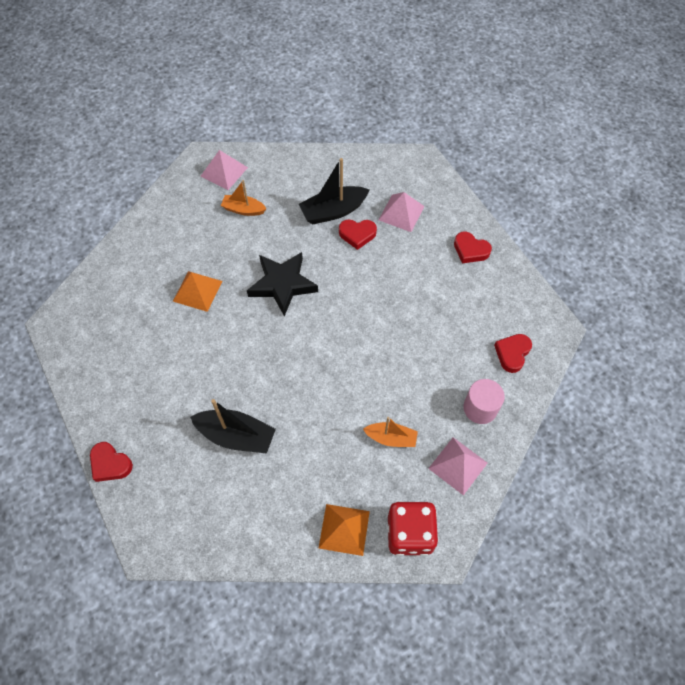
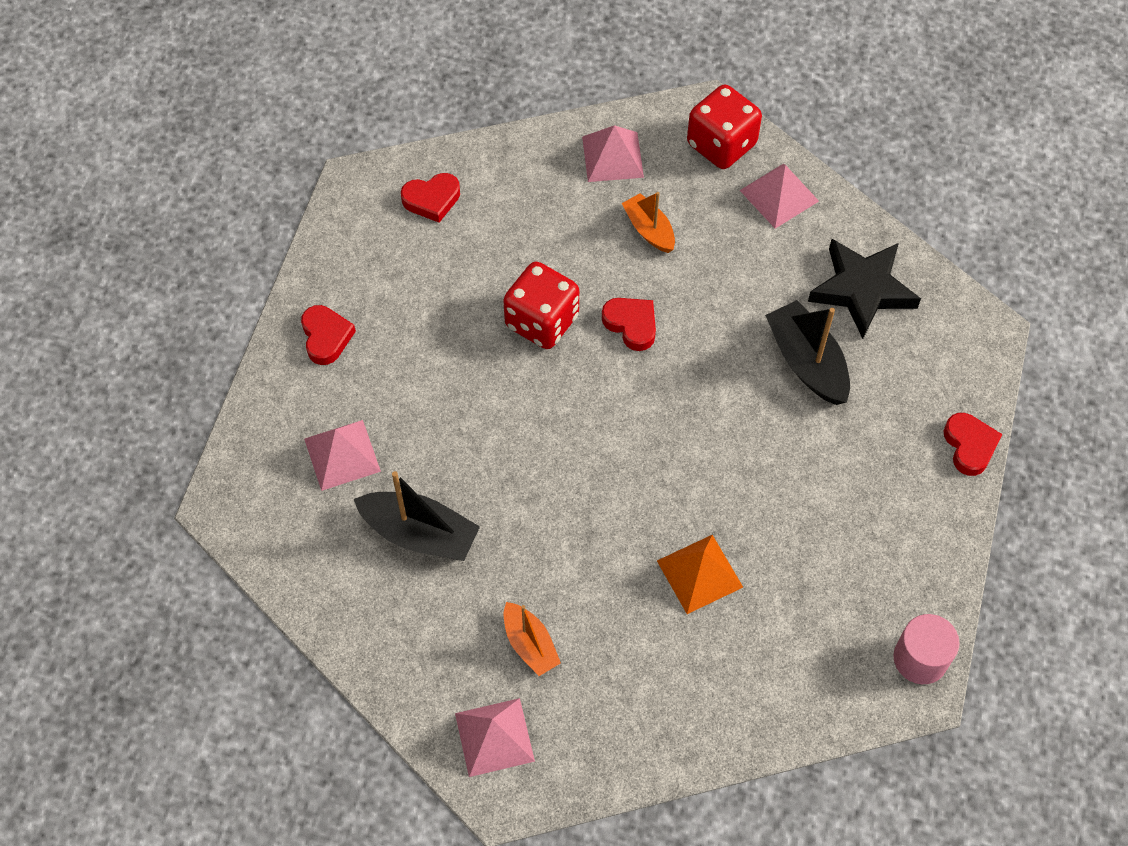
camera: 135 degrees left, 0 degrees up
black star [247,252,318,316] -> black star moved to [808,239,921,339]
orange pyramid [319,504,370,556] -> pink pyramid [740,163,819,229]
red heart [339,219,377,250] -> red heart moved to [602,298,656,351]
pink cylinder [464,379,505,424] -> pink cylinder moved to [893,614,960,684]
none -> red dice [503,262,579,349]

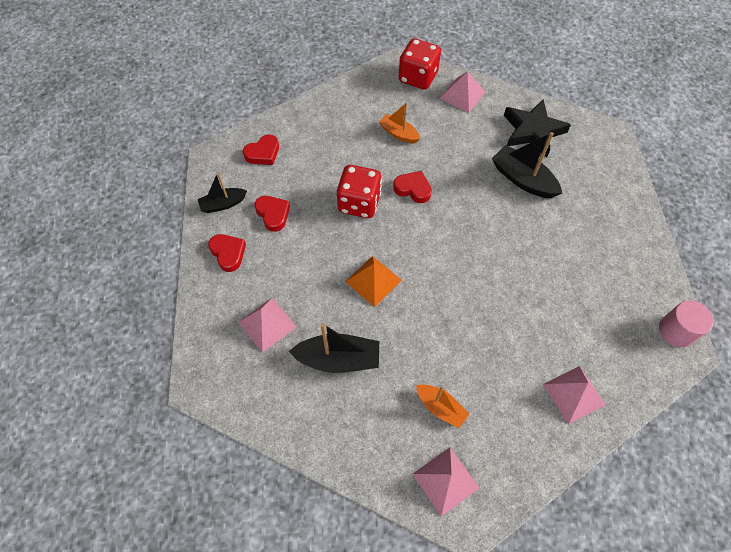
camera: 20 degrees left, 0 degrees up
pink pyramid [582,125,644,182] -> pink pyramid moved to [543,366,606,424]
orange pyramid [657,535,743,614] -> orange pyramid moved to [345,256,402,307]
red heart [944,413,1003,476] -> red heart moved to [254,196,290,232]
none -> black boat [198,172,247,213]

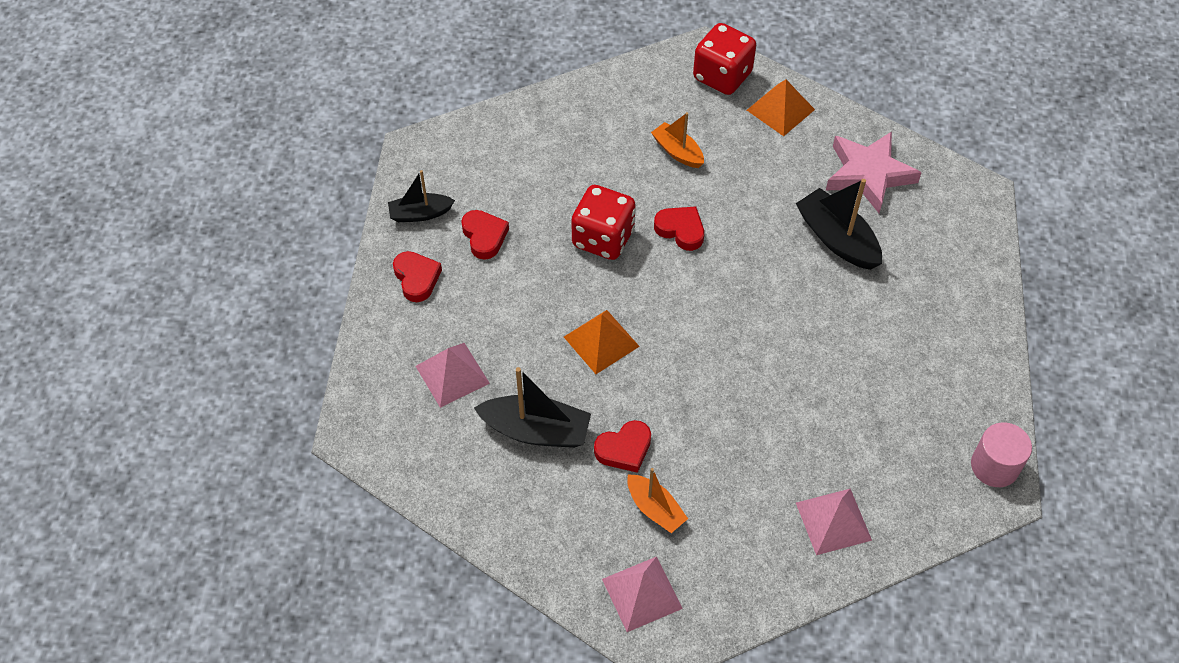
camera: 10 degrees right, 5 degrees down
red heart [243,135,279,165] -> red heart moved to [594,420,651,473]
pink pyramid [439,71,485,113] -> orange pyramid [747,80,815,136]
black star [504,99,571,158] -> pink star [826,131,922,213]

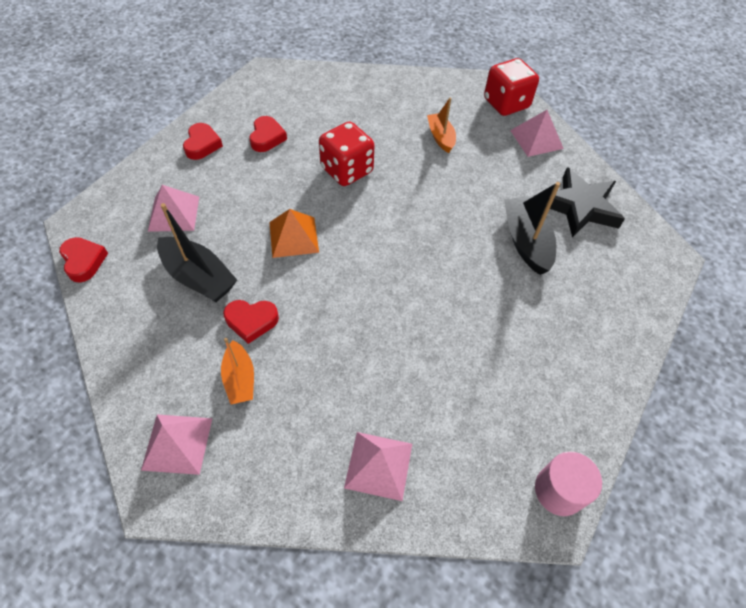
camera: 25 degrees right, 0 degrees up
black boat [388,170,455,222] -> none
red heart [654,207,704,251] -> red heart moved to [59,237,108,283]
orange pyramid [747,80,815,136] -> pink pyramid [510,110,564,157]
pink star [826,131,922,213] -> black star [550,167,625,238]

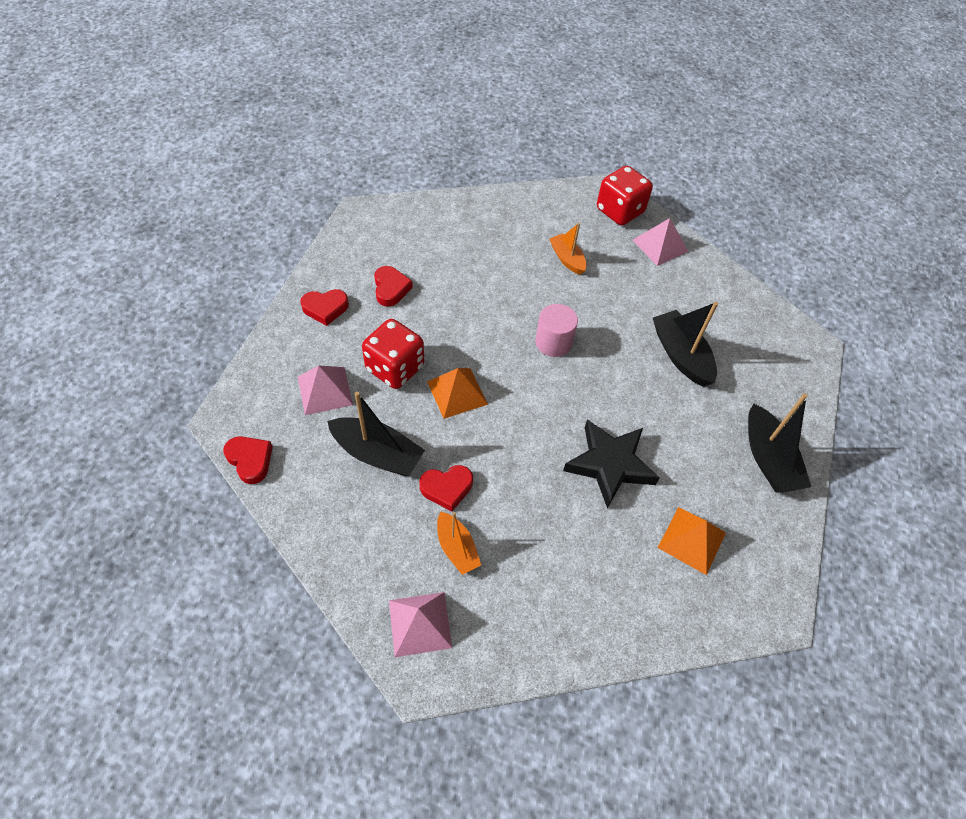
camera: 15 degrees left, 0 degrees up
red heart [183,123,223,160] -> red heart turned 90 degrees clockwise [300,289,349,326]
red dice [319,122,374,186] -> red dice moved to [362,319,424,389]
pink pyramid [344,432,412,501] -> none
pink cylinder [535,451,602,516] -> pink cylinder moved to [535,304,578,357]
black star [550,167,625,238] -> black star moved to [563,419,660,509]
none -> orange pyramid [658,507,726,575]
none -> black boat [748,393,811,493]

